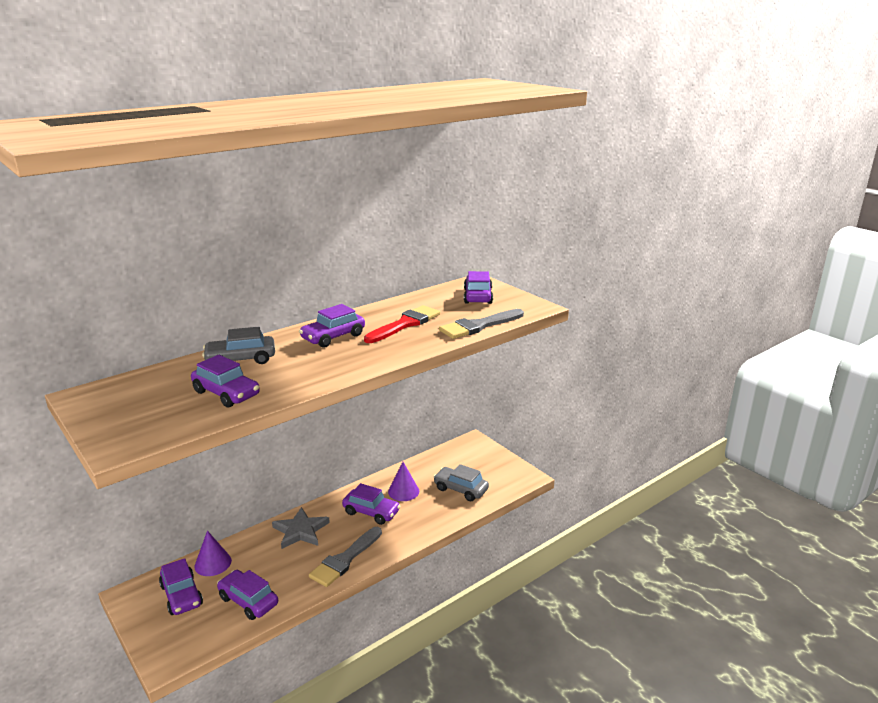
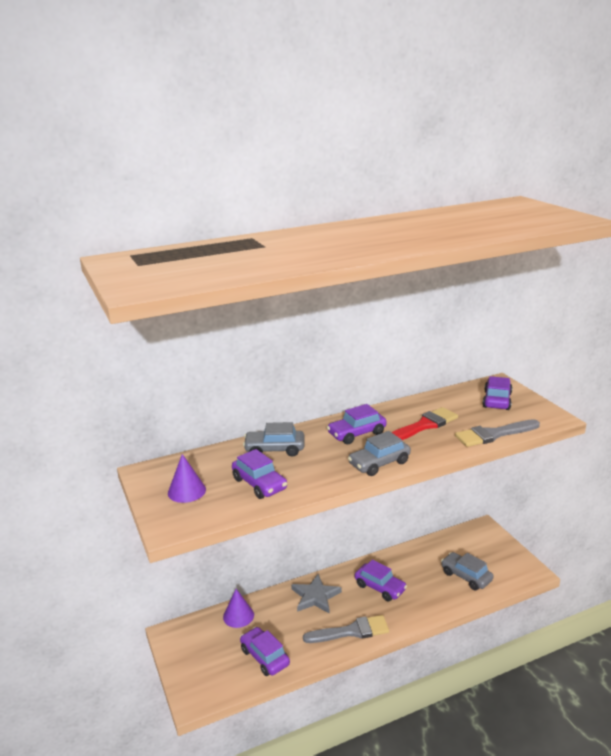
camera: 15 degrees right, 0 degrees up
purple car [159,558,203,615] -> none
grey brush [309,527,382,587] -> grey brush turned 150 degrees counterclockwise [303,615,389,643]
purple cone [388,462,419,501] -> purple cone moved to [168,454,206,503]
none -> grey car [348,431,411,476]

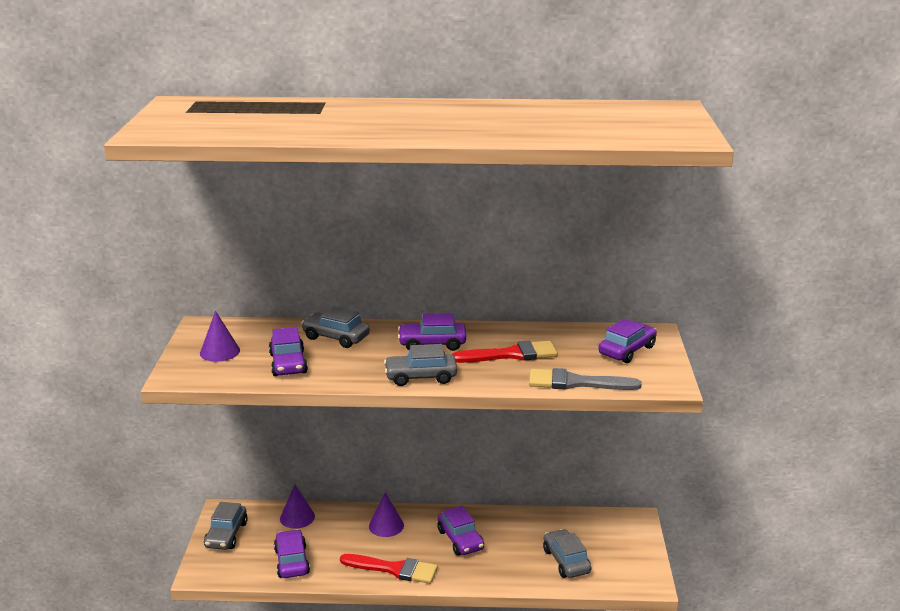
camera: 25 degrees right, 0 degrees up
grey star [291,574,342,613] -> purple cone [369,492,404,537]
grey brush [303,615,389,643] -> red brush [340,554,438,584]
none -> grey car [204,502,248,550]

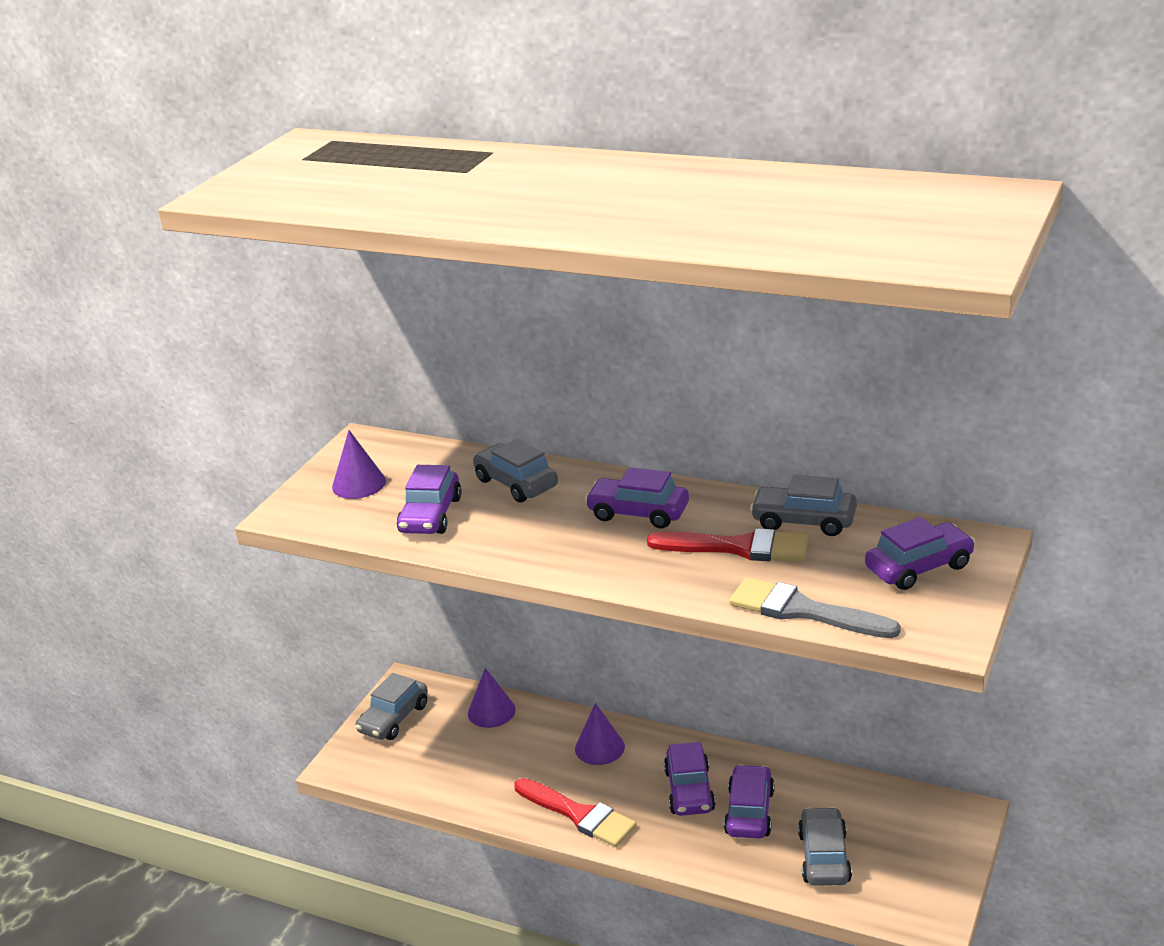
camera: 25 degrees right, 5 degrees up
purple car [274,529,310,578] -> purple car moved to [724,764,775,839]
grey car [384,344,457,386] -> grey car moved to [750,475,857,536]

